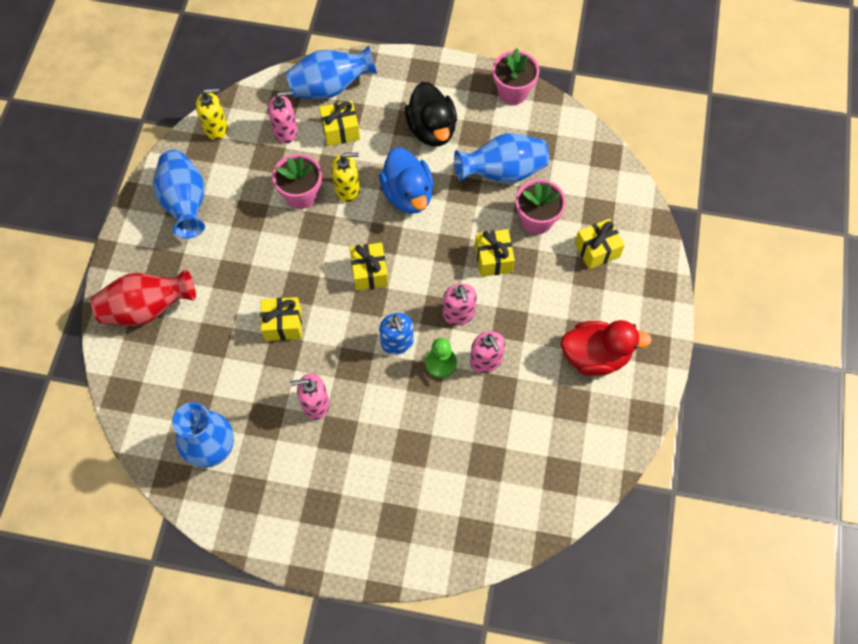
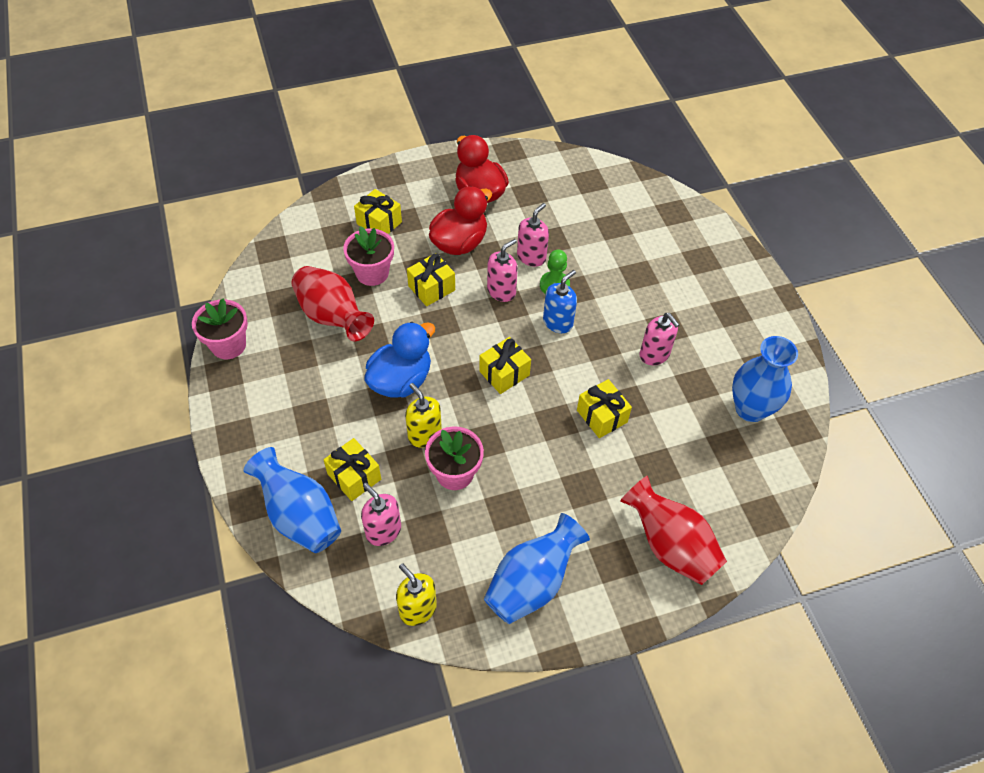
camera: 120 degrees left, 10 degrees down
black duck [405,82,457,147] -> none
blue vase [454,133,549,183] -> red vase [291,266,374,341]
none -> red duck [429,186,492,255]

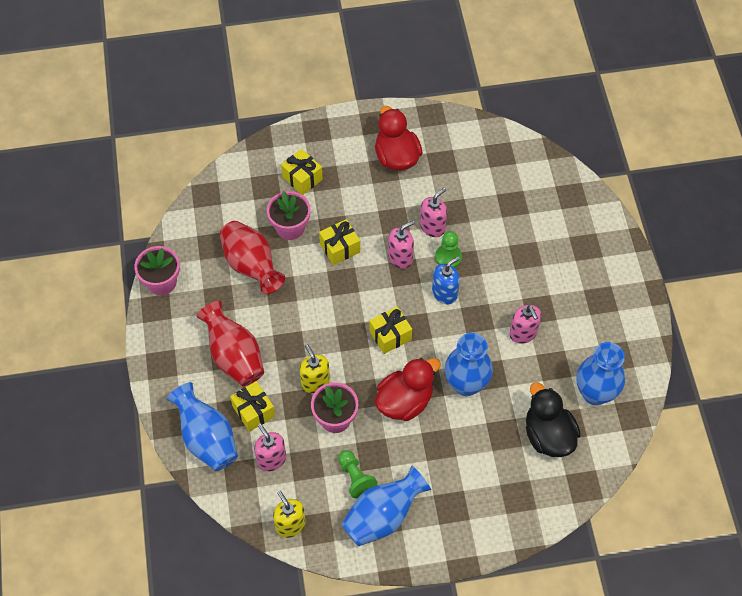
camera: 10 degrees right, 5 degrees up
blue duck [365,322,435,397] -> none
red duck [429,186,492,255] -> red duck moved to [375,358,441,421]
yellow gift [577,379,632,438] -> blue vase [445,333,493,396]
red vase [620,476,727,585] -> red vase moved to [197,301,264,386]
none -> green pawn [338,450,377,498]
none -> black duck [526,382,580,457]

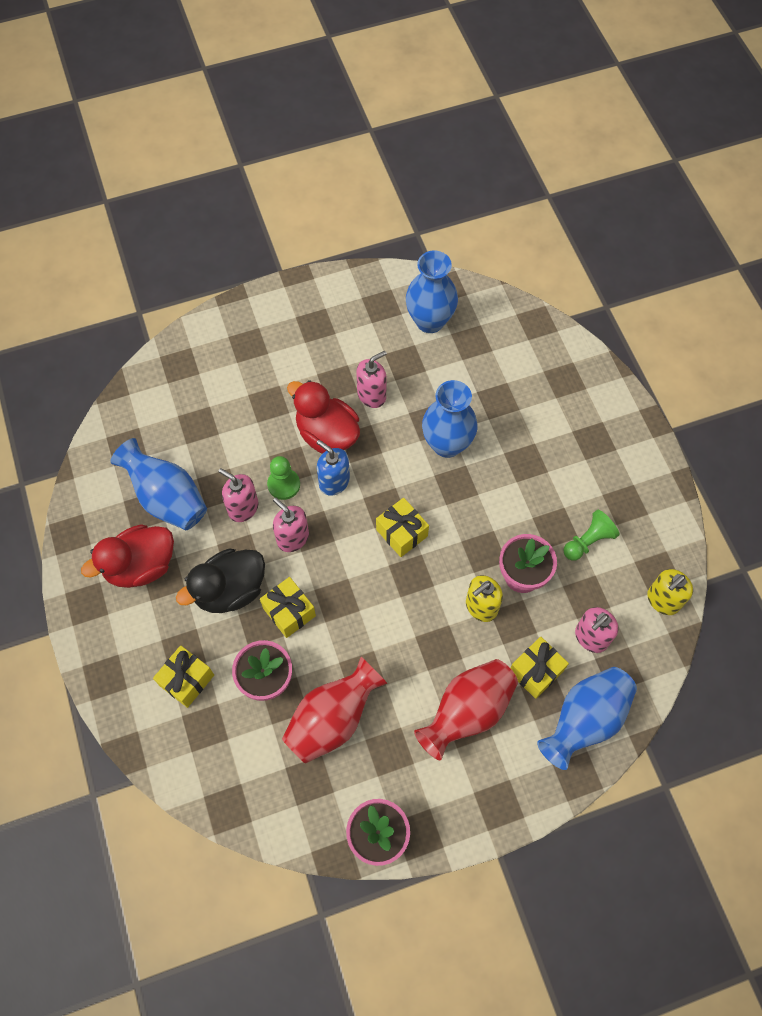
camera: 100 degrees left, 5 degrees up
blue vase [341,466,431,547] -> blue vase moved to [110,438,207,530]
red duck [375,358,441,421] -> red duck moved to [287,380,360,454]
black duck [526,382,580,457] -> black duck moved to [176,548,265,613]

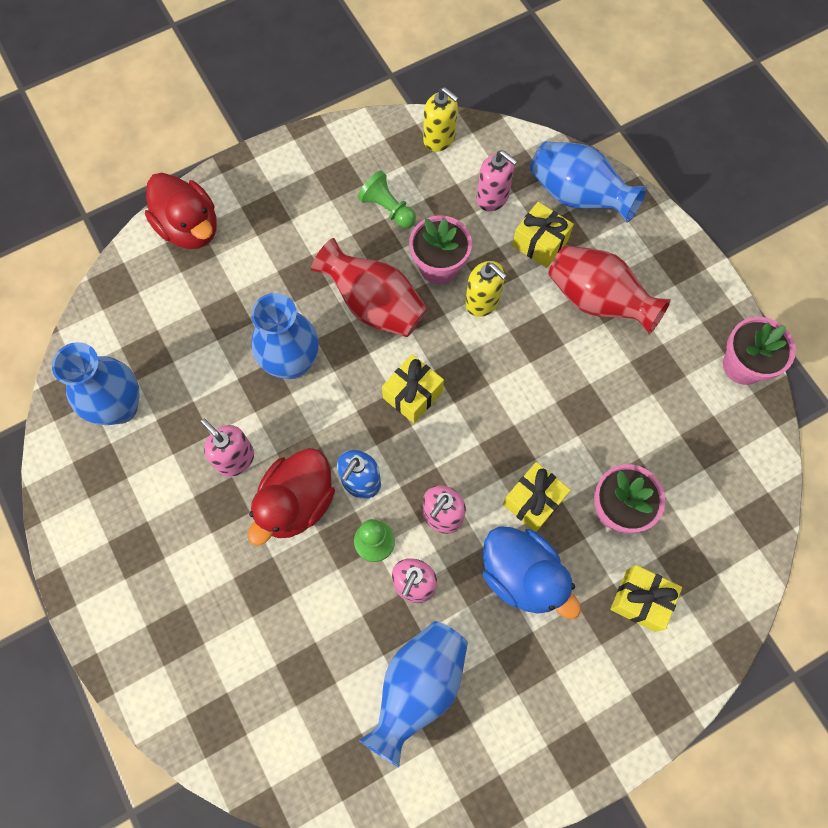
camera: 100 degrees left, 5 degrees up
red duck [81,524,174,588] -> red duck moved to [145,173,217,249]
black duck [176,548,265,613] -> blue duck [483,526,581,619]
red vase [282,657,388,764] -> red vase moved to [311,238,428,337]

